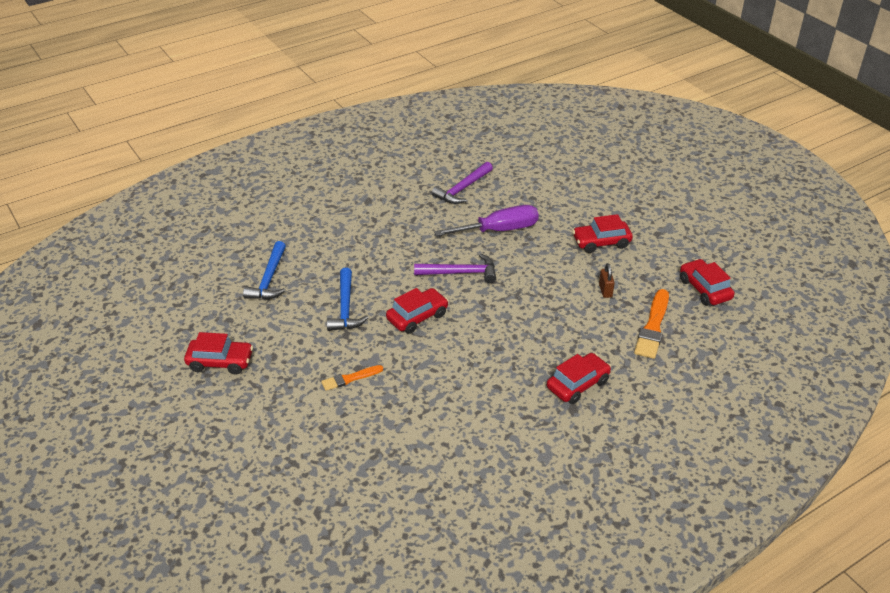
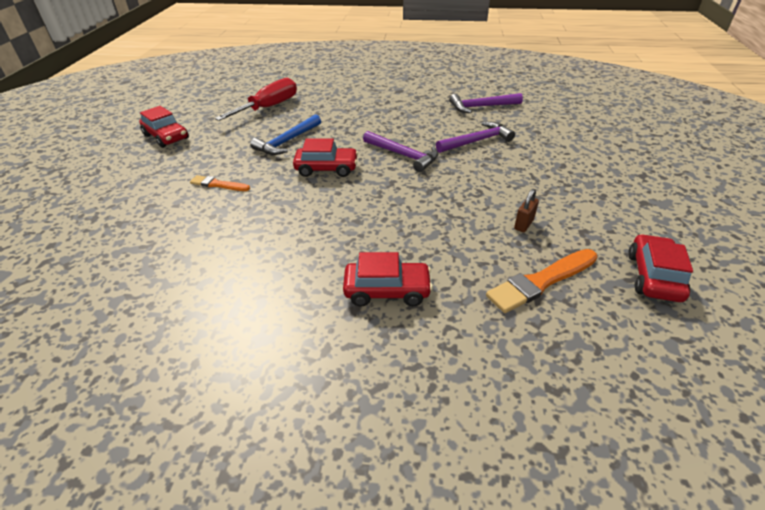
camera: 40 degrees right, 0 degrees up
blue hammer [243,241,286,300] -> red screwdriver [215,78,297,121]
purple screwdriver [434,205,539,236] -> purple hammer [436,122,515,153]
red car [573,214,633,253] -> none

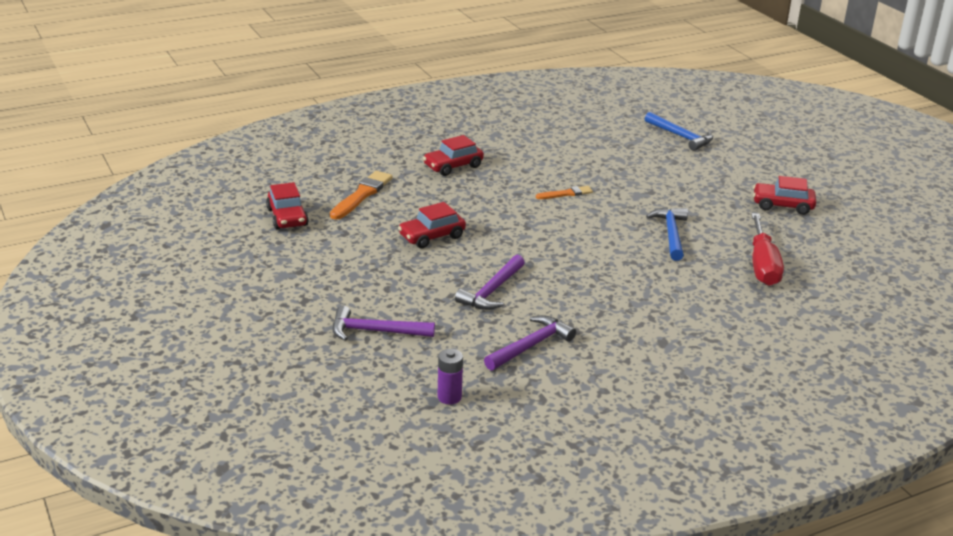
camera: 145 degrees right, 10 degrees down
orange brush [190,175,250,191] -> orange brush moved to [536,186,593,199]
red car [293,138,358,177] -> red car moved to [398,202,466,249]
purple hammer [363,131,438,172] -> purple hammer moved to [333,305,435,341]
brown padlock [514,189,539,232] -> none
none -> purple battery [438,349,463,404]
none -> blue hammer [645,112,713,151]

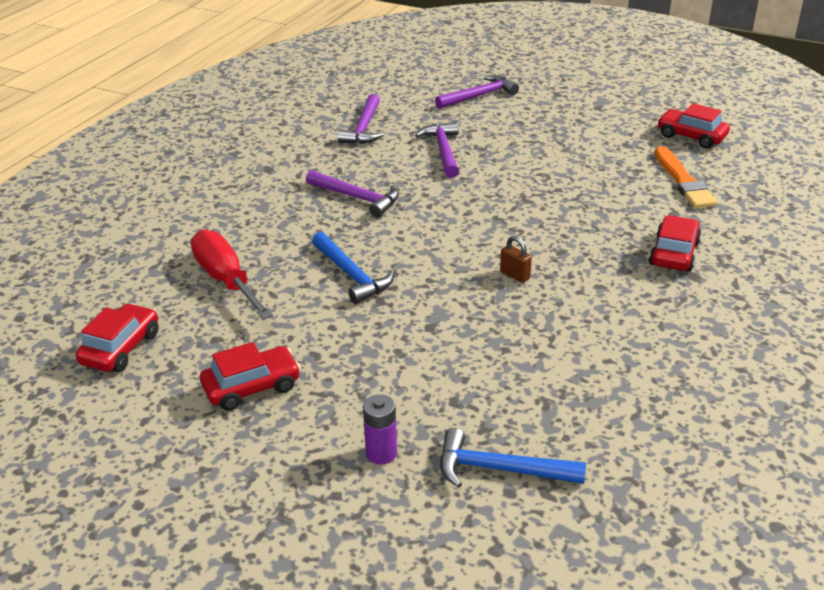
camera: 145 degrees right, 5 degrees up
red car [398,202,466,249] -> red car moved to [76,303,159,372]
purple battery [438,349,463,404] -> purple battery moved to [363,394,397,465]
orange brush [536,186,593,199] -> brown padlock [500,236,532,283]
none -> purple hammer [306,170,399,218]

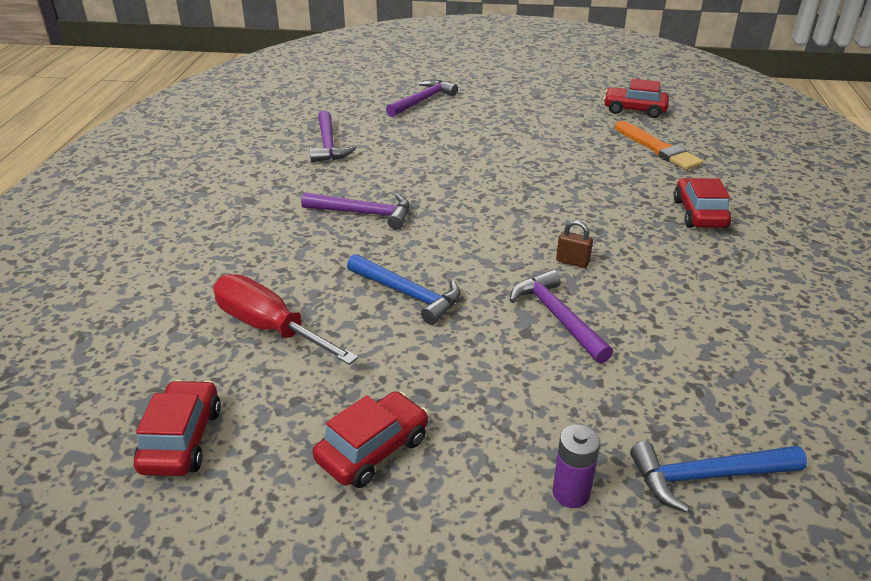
camera: 20 degrees left, 0 degrees up
purple hammer [415,122,459,178] -> purple hammer moved to [510,270,613,364]

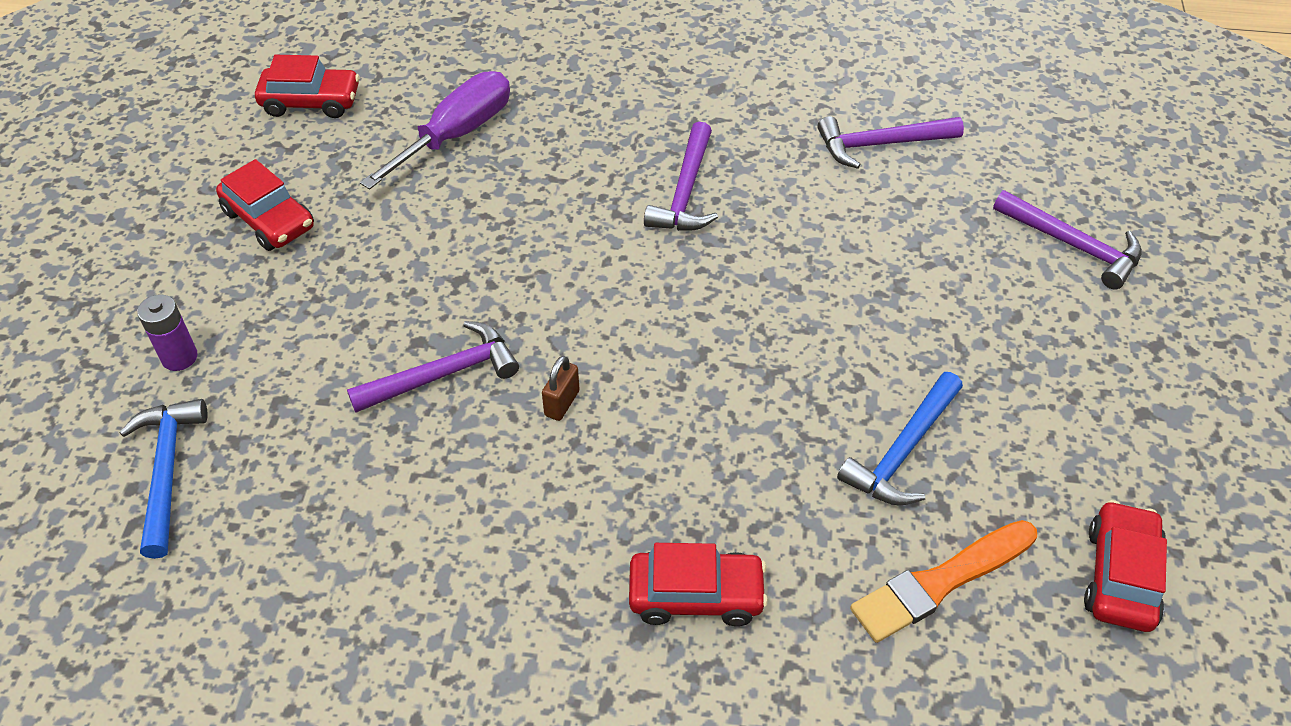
camera: 90 degrees right, 15 degrees up
red screwdriver [213,274,359,365] -> purple screwdriver [360,71,510,190]
blue hammer [347,254,461,325] -> blue hammer moved to [837,372,963,505]

